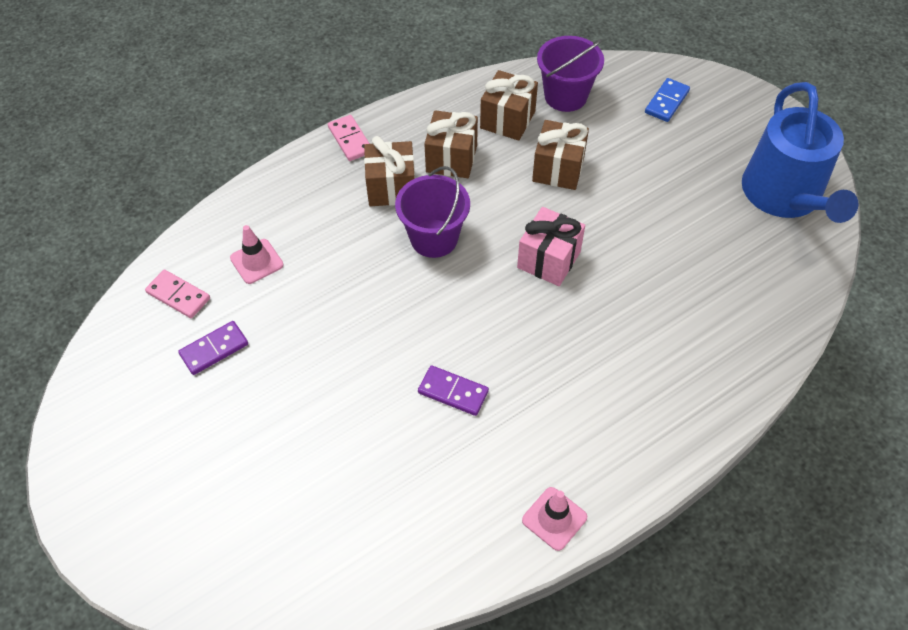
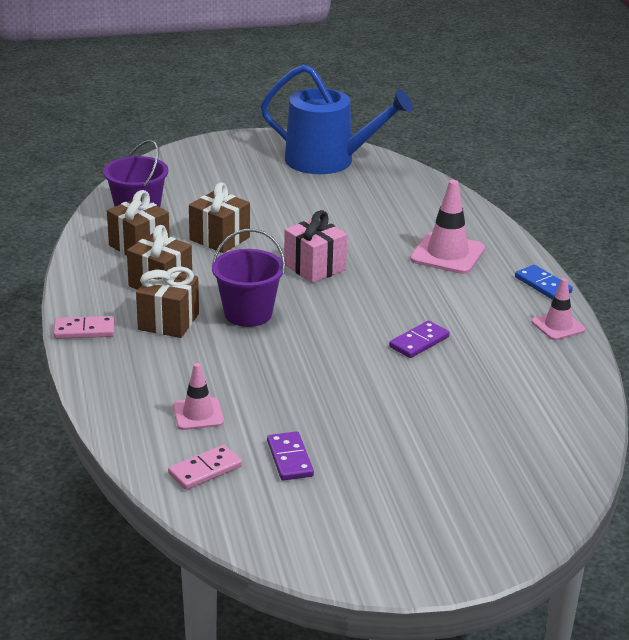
camera: 70 degrees left, 25 degrees down
blue domino [645,78,690,122] -> blue domino moved to [515,265,573,300]
none -> pink traffic cone [410,180,485,274]

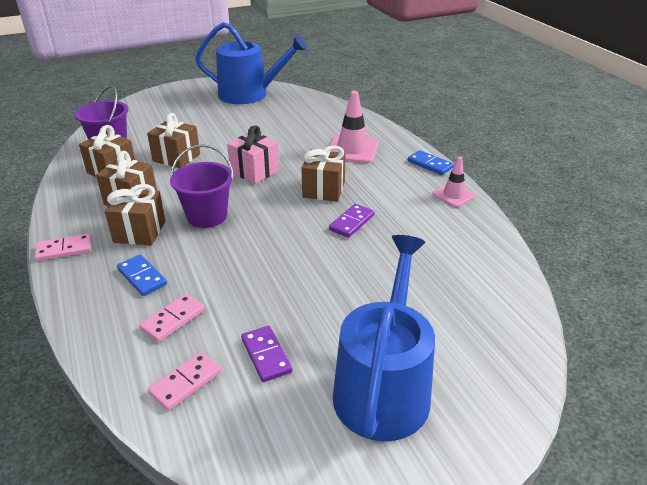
camera: 10 degrees left, 5 degrees up
pink traffic cone [173,363,224,430] -> pink domino [139,294,205,342]
none -> blue domino [117,254,167,296]
none -> brown gift [302,145,346,202]
none -> blue watering can [333,235,435,441]

